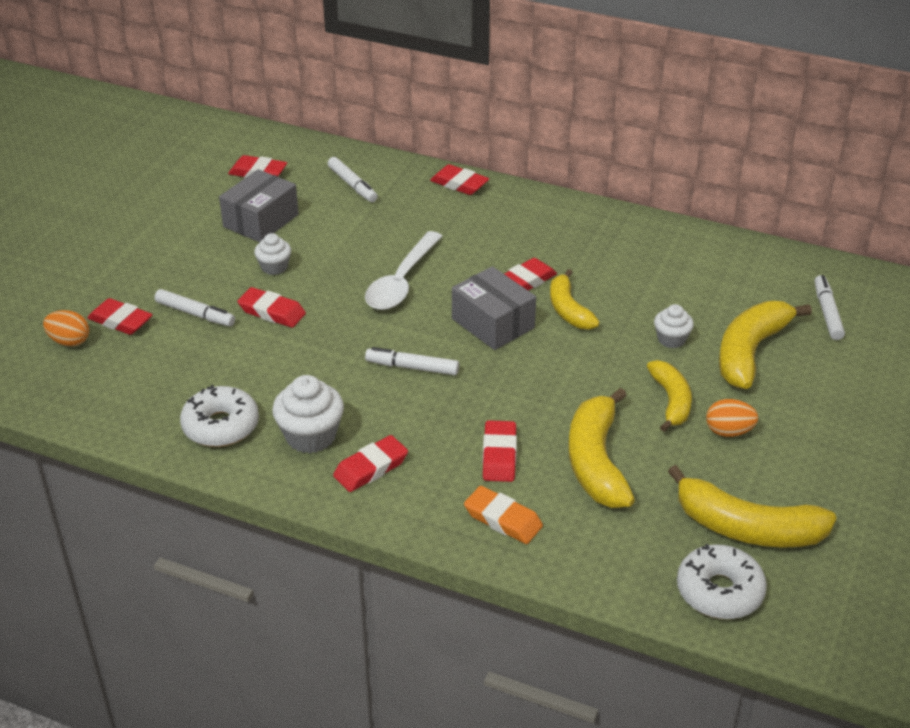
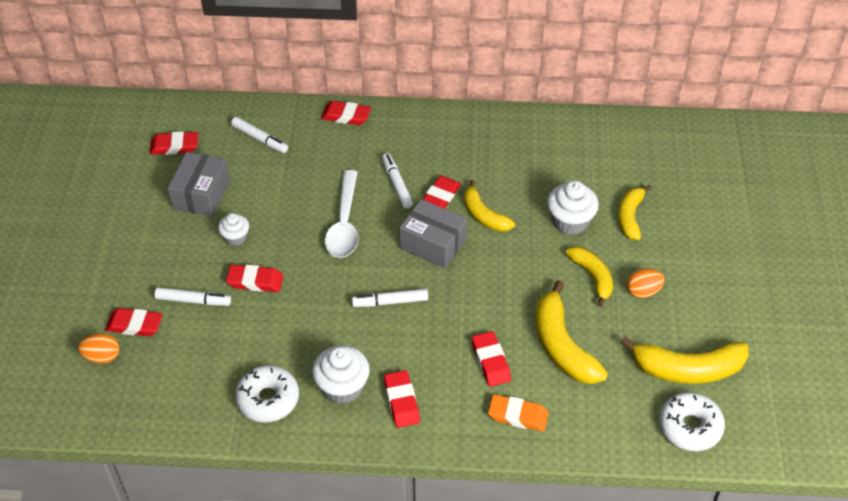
camera: 20 degrees left, 10 degrees up
red eraser [333,435,408,492] -> red eraser turned 45 degrees counterclockwise [384,370,420,428]
white cupcake [654,304,694,348] -> white cupcake [547,181,599,235], size x1.66
yellow banana [719,301,812,389] -> yellow banana [618,185,652,240], size x0.64
white marker [814,275,845,340] -> white marker moved to [382,153,413,208]

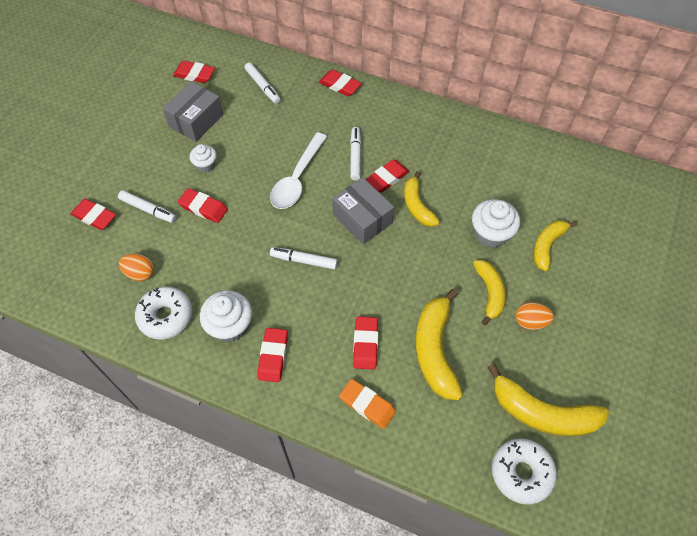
camera: 20 degrees right, 10 degrees up
orange egg [78,333,119,364] -> orange egg moved to [119,254,154,281]

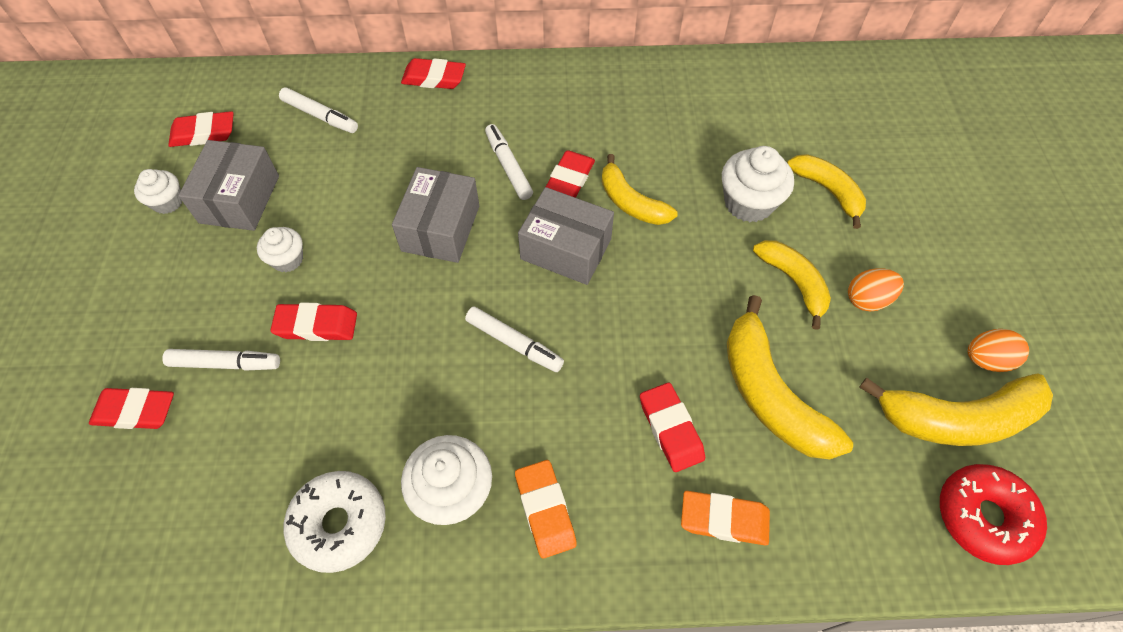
camera: 25 degrees left, 0 degrees up
orange egg [119,254,154,281] -> orange egg moved to [968,329,1029,372]
red eraser [258,328,288,382] -> orange eraser [515,460,577,559]
white spoon [270,132,327,209] -> grey box [392,167,479,263]
white marker [270,247,338,270] -> white marker turned 135 degrees counterclockwise [465,307,564,372]
white donut [492,438,557,505] -> red donut [940,464,1047,565]
yellow banana [533,220,577,271] -> yellow banana turned 135 degrees clockwise [787,154,866,229]
none -> white cupcake [134,169,182,214]

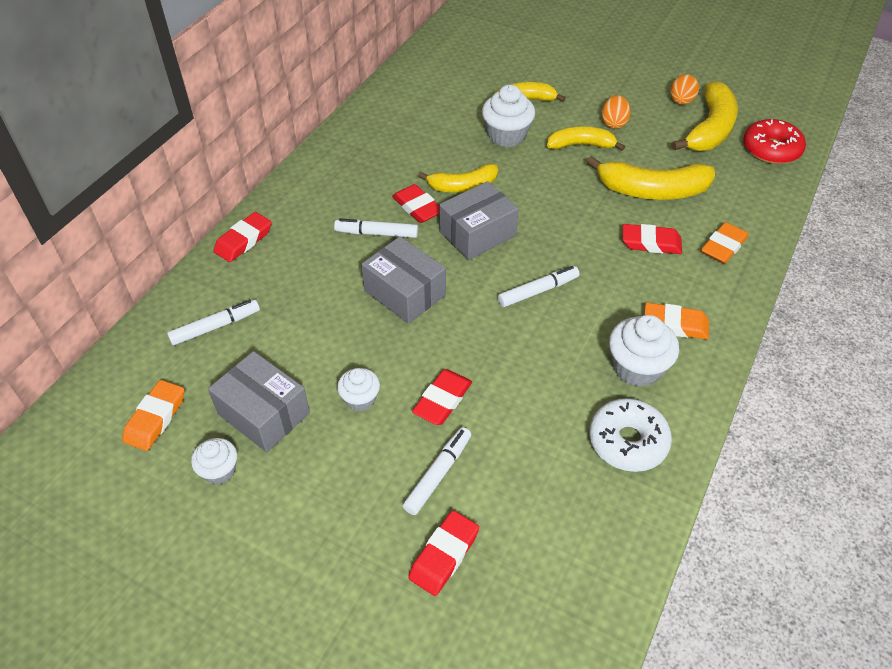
camera: 60 degrees left, 10 degrees down
red eraser [168,111,234,147] -> orange eraser [122,380,184,451]

